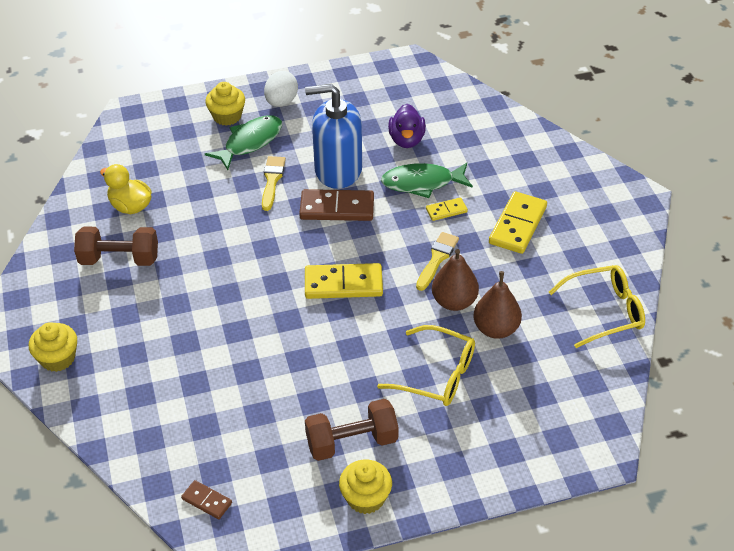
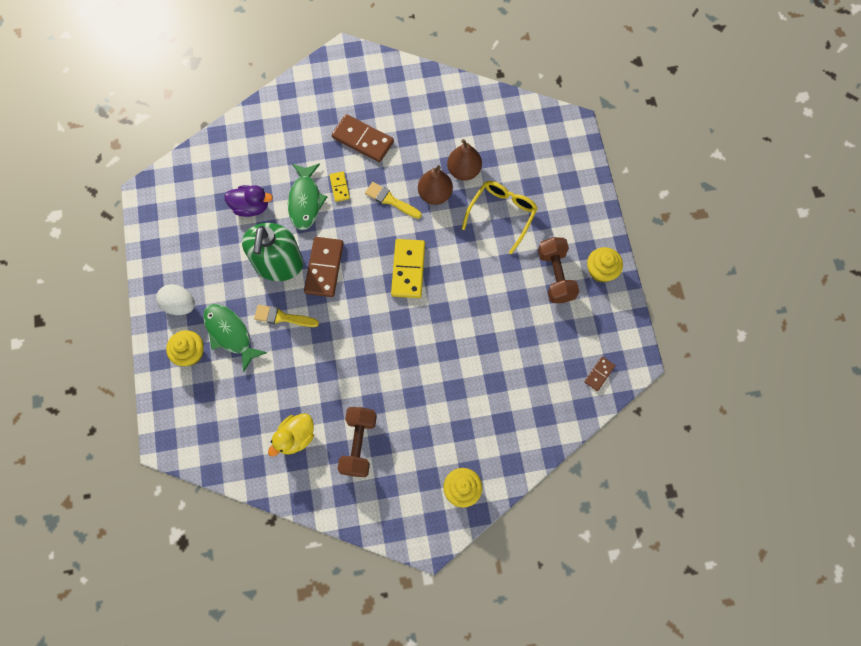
camera: 85 degrees left, 25 degrees up
blue soap dispenser [305,84,362,189] -> green soap dispenser [242,223,303,281]
yellow domino [489,191,547,254] -> brown domino [332,114,394,162]
yellow glasses [549,265,645,348] -> none

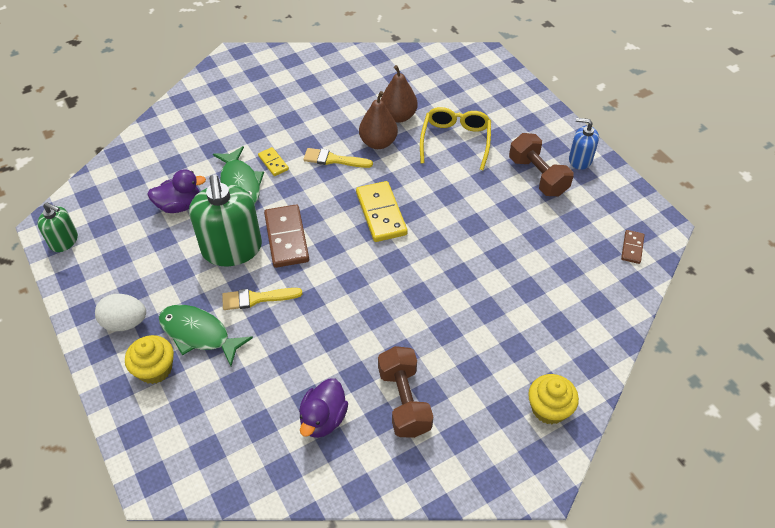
camera: 20 degrees left, 20 degrees down
yellow duck [268,413,314,457] -> purple duck [299,379,348,438]
brown domino [332,114,394,162] -> none
yellow cupcake [587,247,623,282] -> blue soap dispenser [569,118,599,170]
none -> green soap dispenser [38,202,78,252]

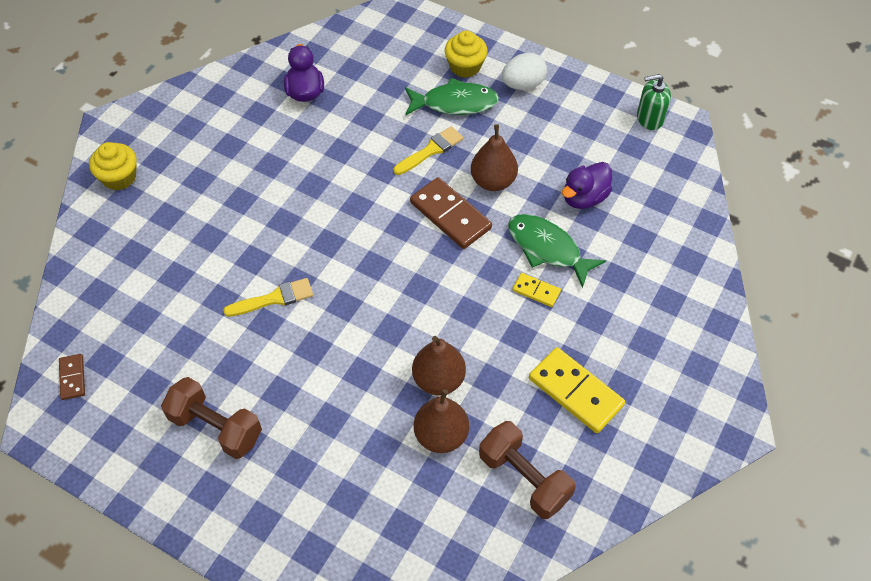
camera: 150 degrees right, 5 degrees up
green soap dispenser [189,175,262,266] -> brown pear [471,124,518,191]
yellow brush [303,148,373,168] -> yellow brush moved to [223,278,313,317]
yellow domino [356,181,408,242] -> yellow domino moved to [529,347,625,433]
brown dumbbell [378,346,433,438] -> brown dumbbell moved to [479,421,576,519]
yellow glasses [420,107,491,170] -> none
blue soap dispenser [569,118,599,170] -> none

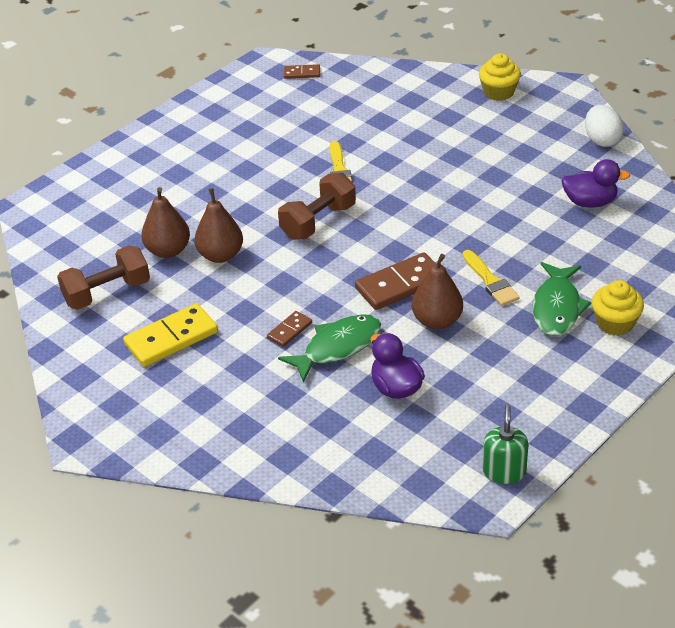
camera: 105 degrees right, 15 degrees down
brown dumbbell [161,377,262,459] -> brown dumbbell moved to [278,173,356,240]
white egg [502,53,547,90] -> white egg moved to [585,105,624,147]
yellow domino [512,273,561,307] -> brown domino [267,311,312,347]

